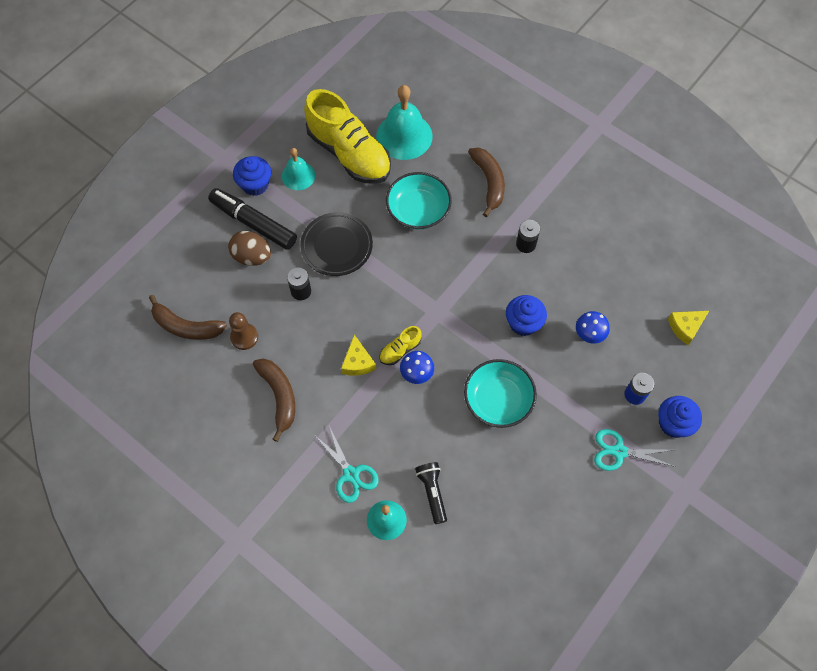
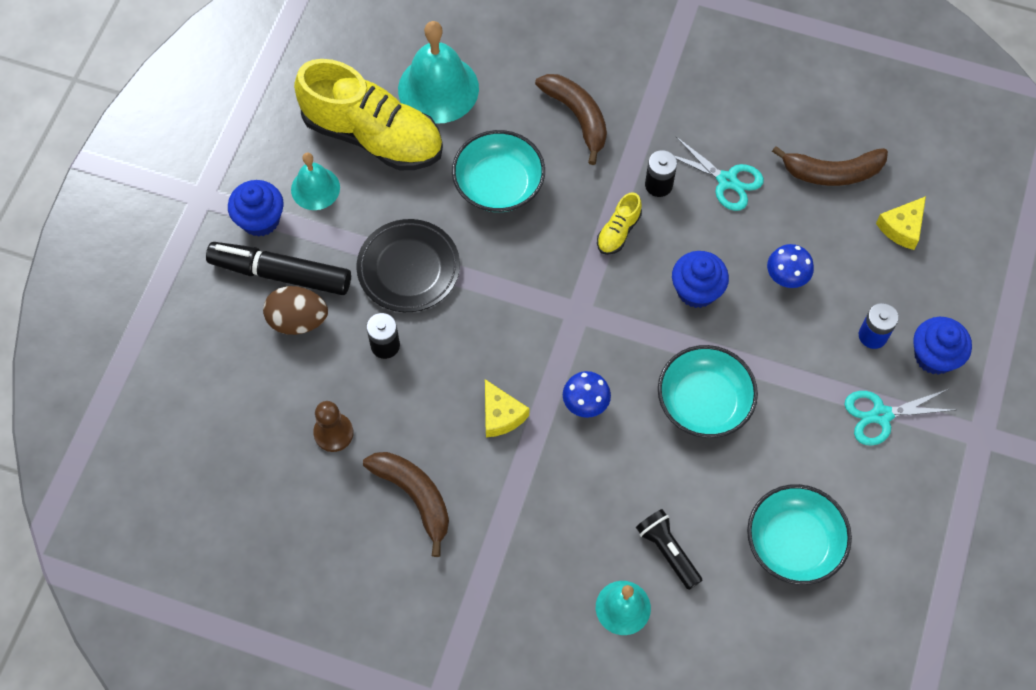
camera: 20 degrees left, 0 degrees up
brown banana [149,295,227,340] -> brown banana moved to [772,146,888,186]
turquoise scissors [316,426,379,503] -> turquoise scissors moved to [675,137,764,211]
yellow shoe [379,326,421,365] -> yellow shoe moved to [597,192,642,255]
none -> turquoise bowl [747,484,852,585]

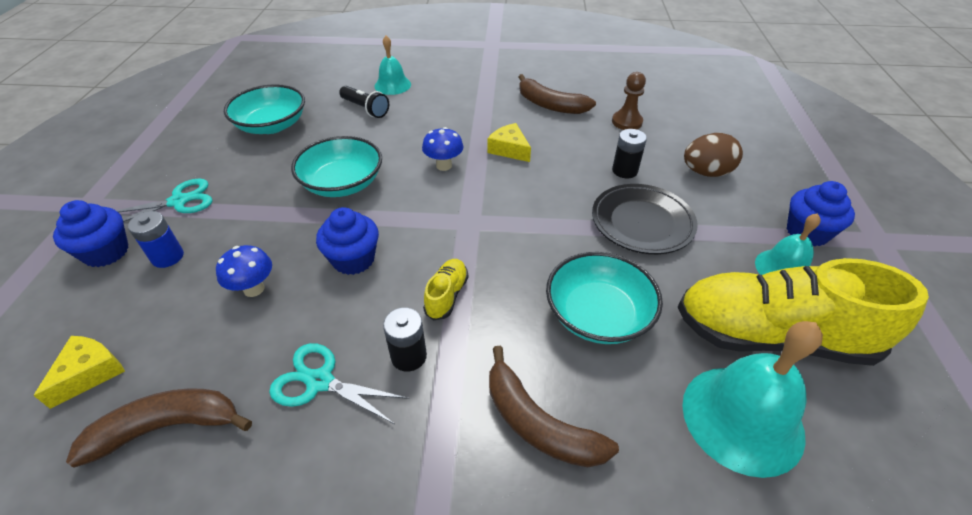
camera: 165 degrees right, 20 degrees down
black marker [206,242,351,295] -> none

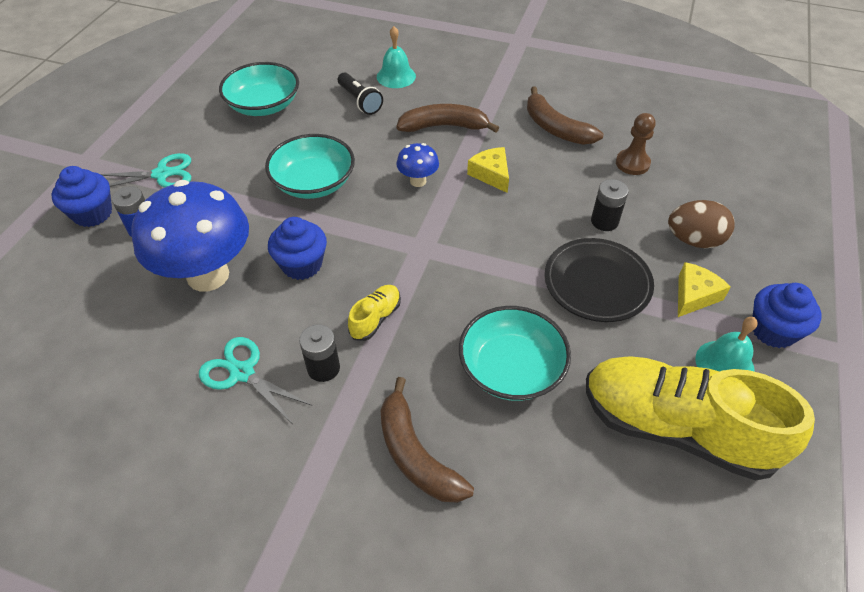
camera: 15 degrees right, 5 degrees up
yellow cheese [33,336,125,409] -> yellow cheese moved to [678,262,731,317]
brown banana [66,388,252,468] -> brown banana moved to [396,104,499,133]
blue mushroom [216,245,272,297] -> blue mushroom [131,180,249,292], size x2.24
turquoise bell [682,321,823,478] -> none

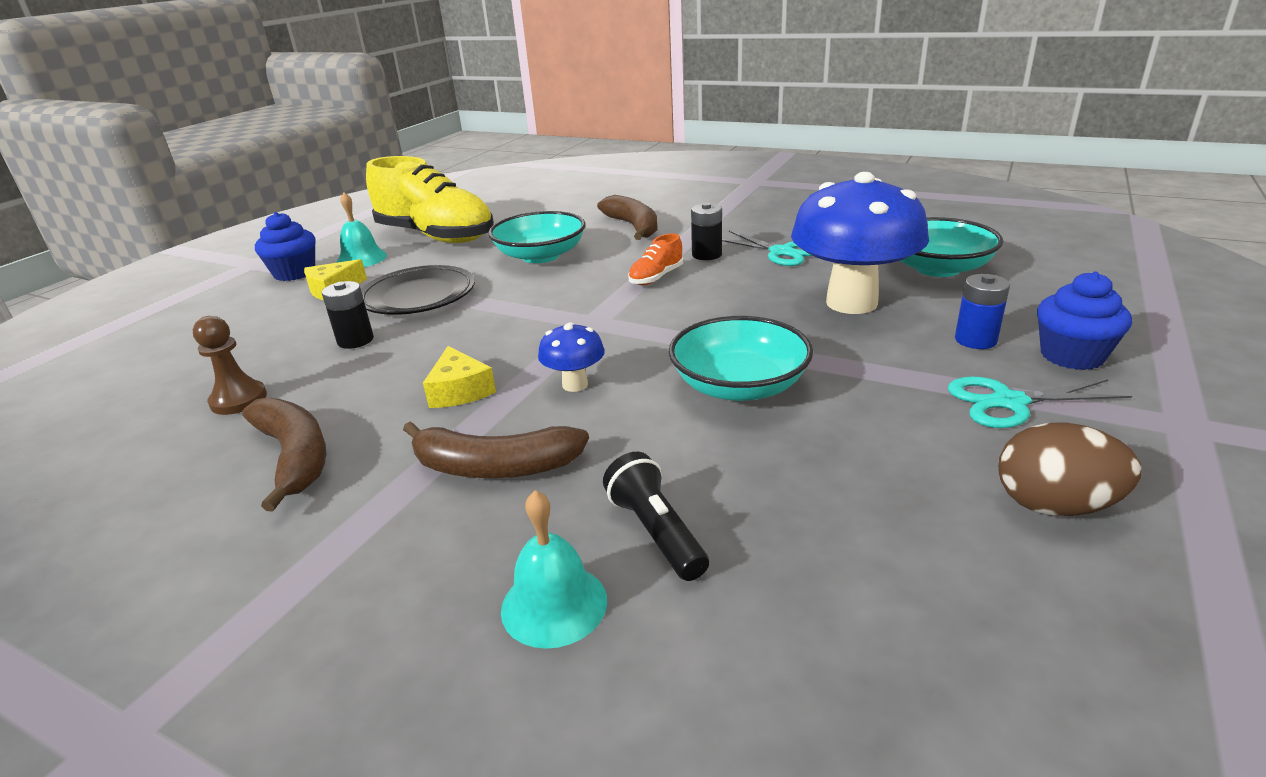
camera: 170 degrees left, 20 degrees down
turquoise bowl [219,62,299,116] -> turquoise bowl moved to [900,217,1003,277]
blue cupcake [268,217,327,280] -> none
yellow shoe [348,285,401,341] -> orange shoe [628,233,683,285]
brown egg [668,200,735,248] -> brown egg moved to [998,422,1142,516]

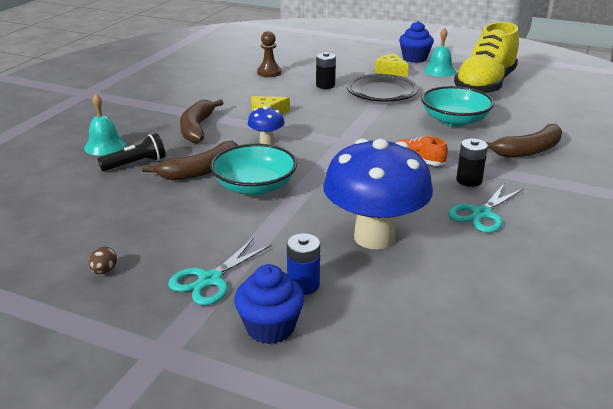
camera: 85 degrees right, 0 degrees up
brown banana [242,397,326,512] -> brown banana moved to [142,141,238,180]
turquoise bowl [900,217,1003,277] -> none
turquoise scissors [948,377,1132,428] -> turquoise scissors turned 135 degrees counterclockwise [168,238,271,306]
brown egg [998,422,1142,516] -> brown egg [89,247,117,274], size x0.48

